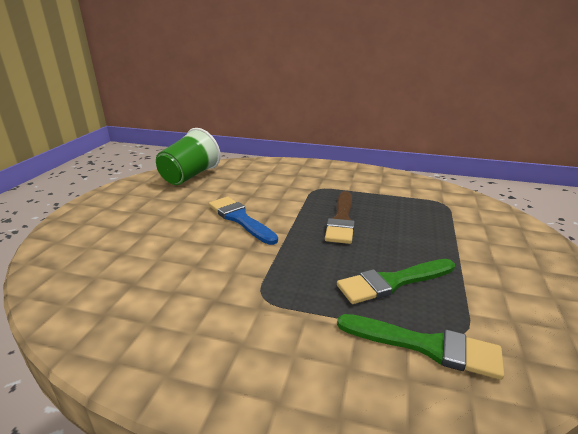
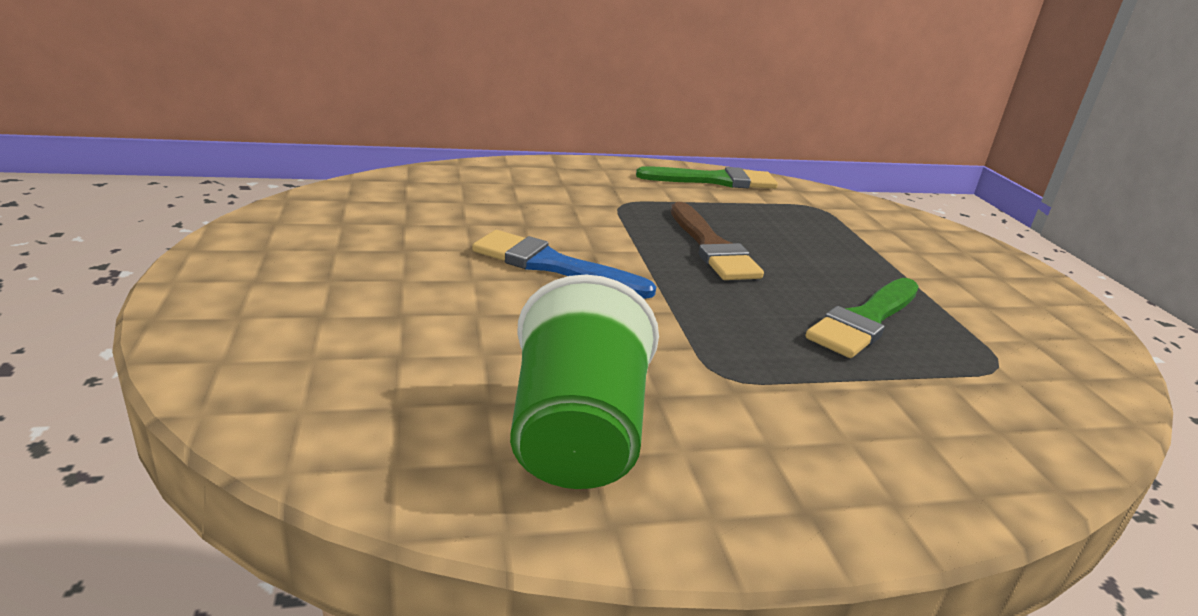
camera: 30 degrees left, 0 degrees up
green cup [156,128,221,185] -> green cup moved to [510,275,659,489]
green brush [337,314,504,380] -> green brush moved to [636,166,778,189]

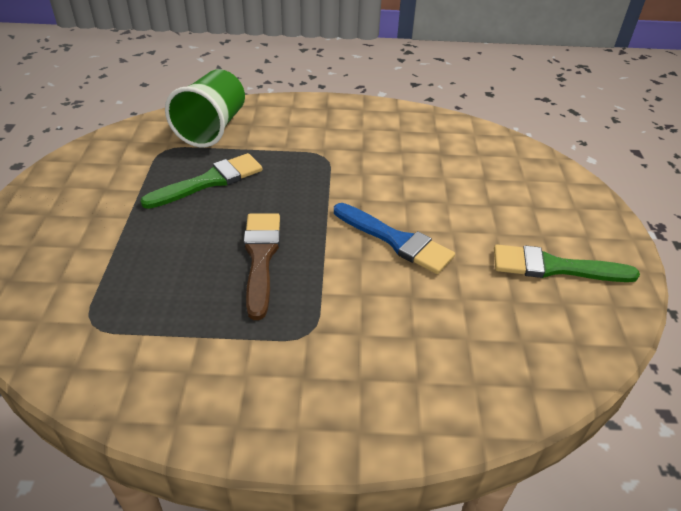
camera: 165 degrees left, 15 degrees up
green cup [510,275,659,489] -> green cup moved to [165,69,245,148]
green brush [636,166,778,189] -> green brush moved to [494,245,640,282]

